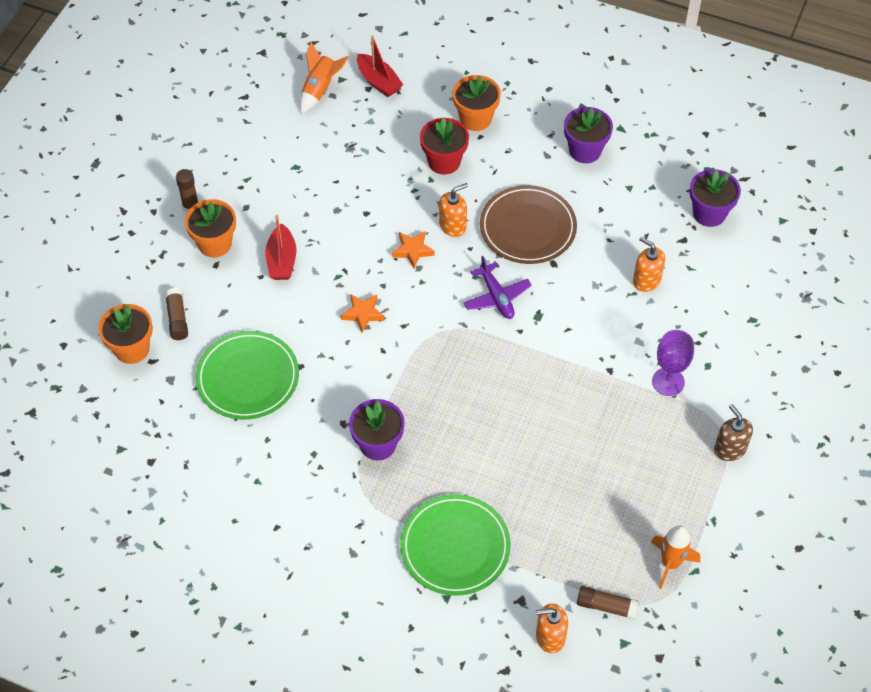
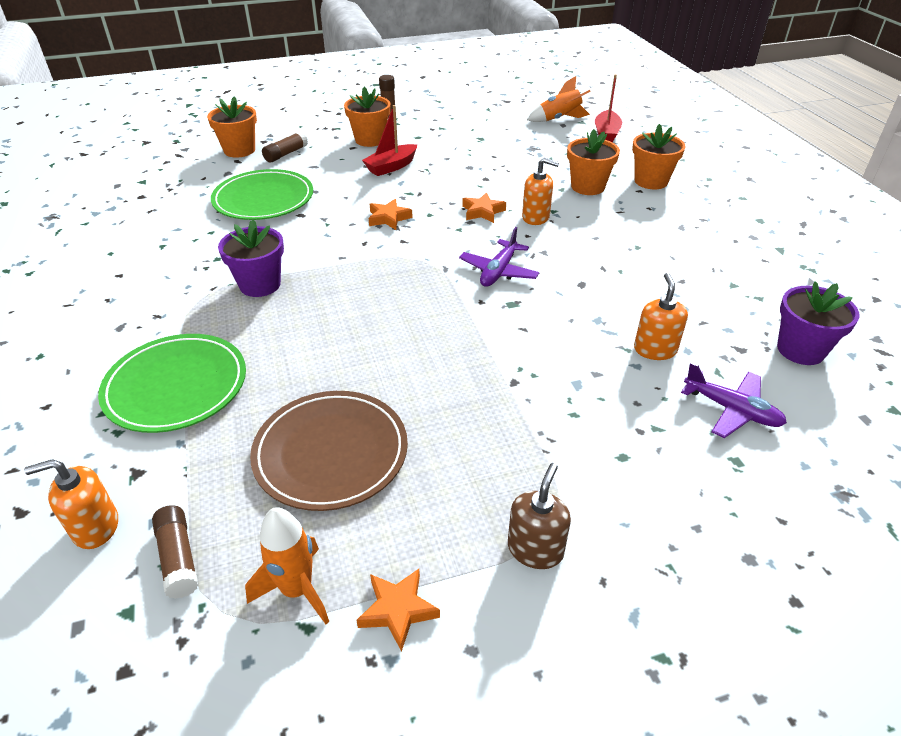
camera: 50 degrees right, 15 degrees down
red flower pot [420,118,469,175] -> orange flower pot [567,129,620,195]
brown plate [480,185,577,264] -> brown plate moved to [250,391,408,511]
orange soap dispenser [536,604,568,653] -> orange soap dispenser turned 60 degrees counterclockwise [24,459,118,549]
purple flower pot [564,107,613,163] -> none
purple goblet [652,330,694,396] -> none
none -> orange star [356,569,440,652]
none -> purple plane [681,362,787,438]

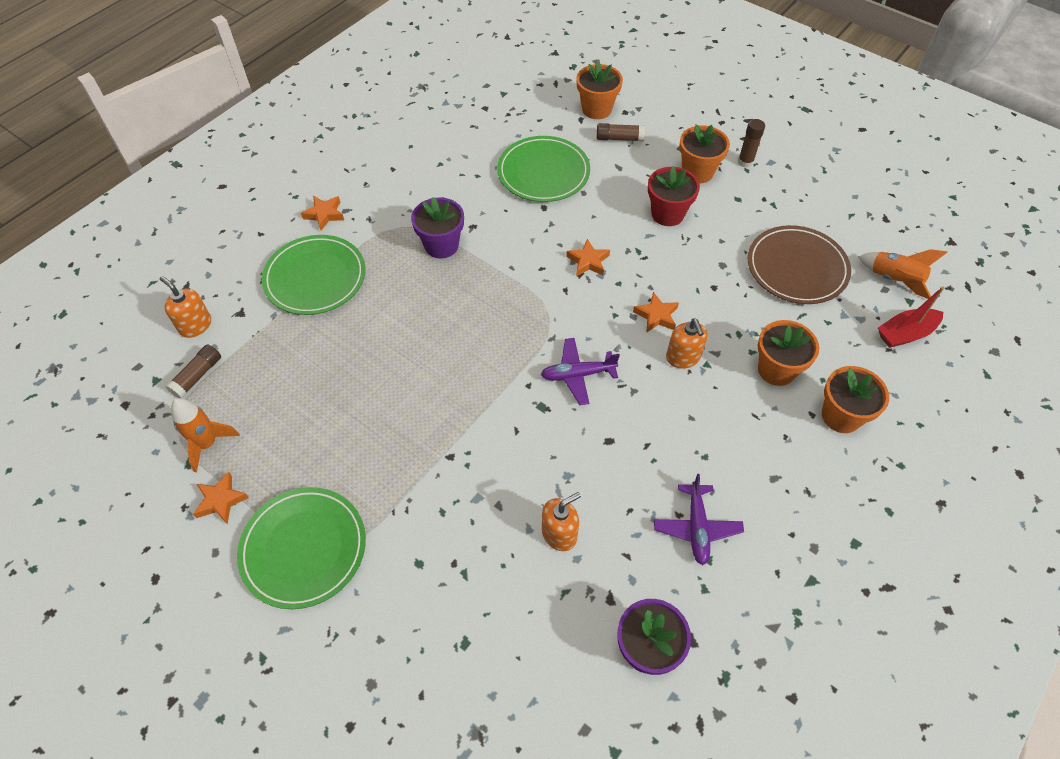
camera: 55 degrees right, 15 degrees up
brown plate [250,391,408,511] -> brown plate moved to [748,225,851,304]
red boat [362,105,417,176] -> red flower pot [648,167,700,226]
brown soap dispenser [508,463,571,569] -> green plate [237,487,366,609]
purple plane [681,362,787,438] -> purple plane moved to [654,474,744,565]
none -> orange star [301,196,344,230]

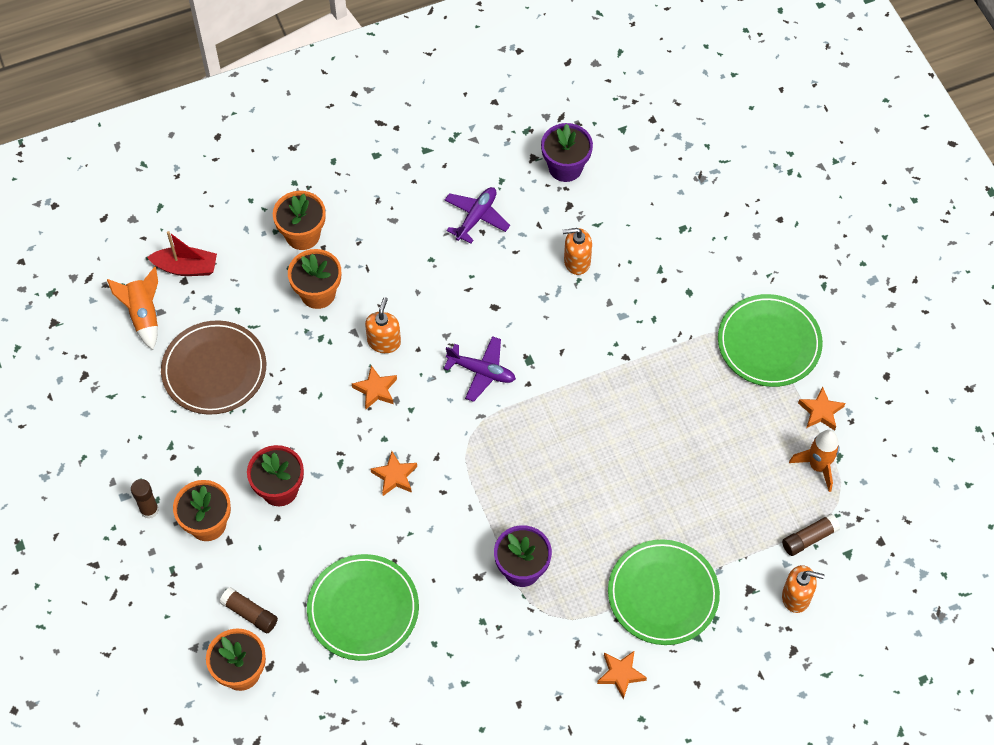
camera: 150 degrees left, 5 degrees up
orange soap dispenser [160,276,211,338] -> orange soap dispenser turned 60 degrees counterclockwise [782,565,825,613]

